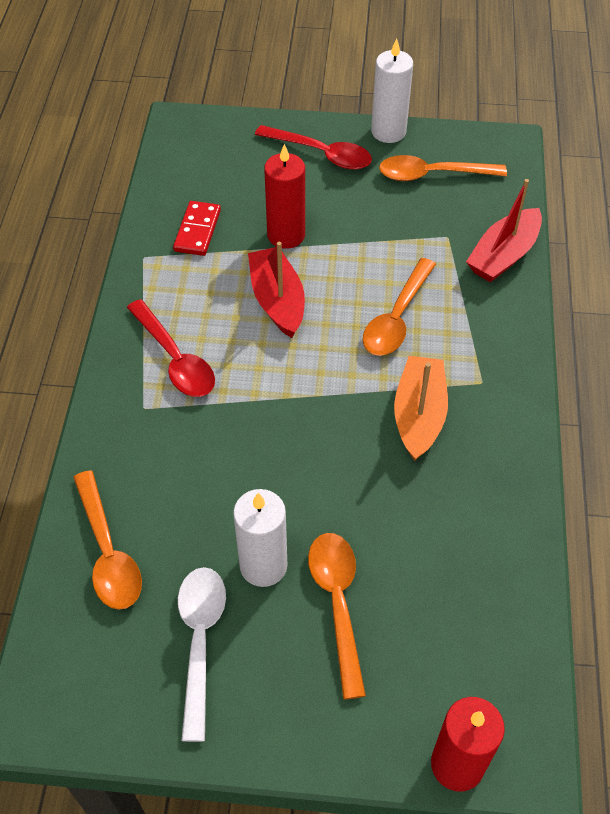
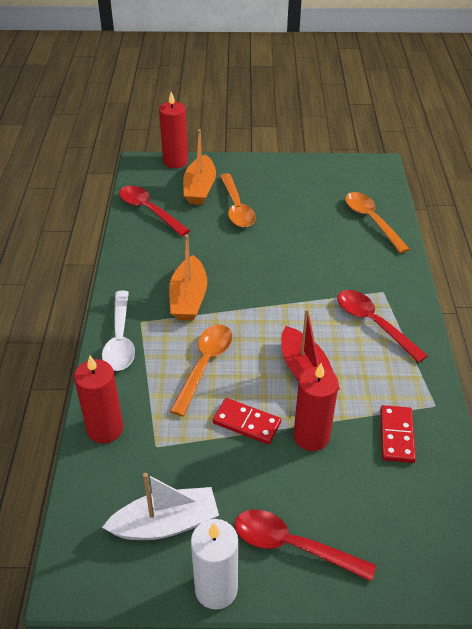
camera: 175 degrees right, 10 degrees down
white spoon [178,567,226,742] -> white spoon moved to [102,290,135,371]
white candle [233,489,287,587] -> none
orange spoon [379,155,507,181] -> white boat [102,473,219,540]
red boat [466,179,542,282] -> red candle [74,356,123,444]
none -> red spoon [119,186,190,236]
none -> orange boat [183,129,216,205]
none -> red domino [213,398,281,444]

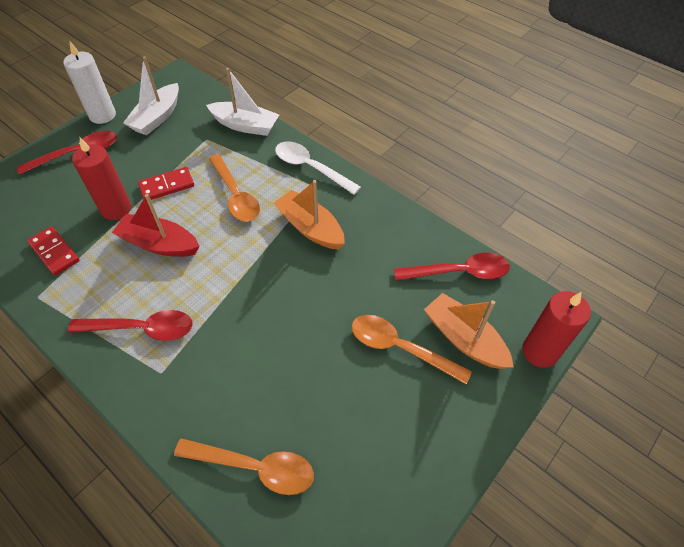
camera: 130 degrees right, 10 degrees up
red candle [74,356,123,444] -> white boat [206,68,279,136]

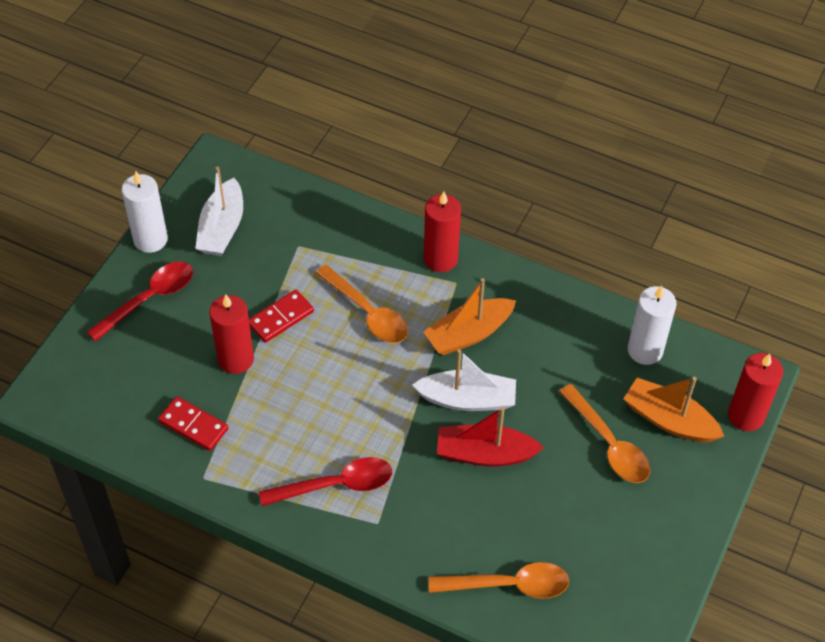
camera: 15 degrees left, 0 degrees up
red boat [112,194,199,257] -> red boat moved to [437,407,544,467]
white boat [206,68,279,136] -> white boat moved to [412,349,516,411]
orange boat [274,180,345,250] -> orange boat turned 60 degrees counterclockwise [423,278,516,355]
white spoon [275,142,361,195] -> red candle [424,191,461,272]
orange spoon [351,315,472,384] -> orange spoon turned 135 degrees counterclockwise [559,384,650,483]
red spoon [394,253,510,281] -> white candle [628,286,677,365]

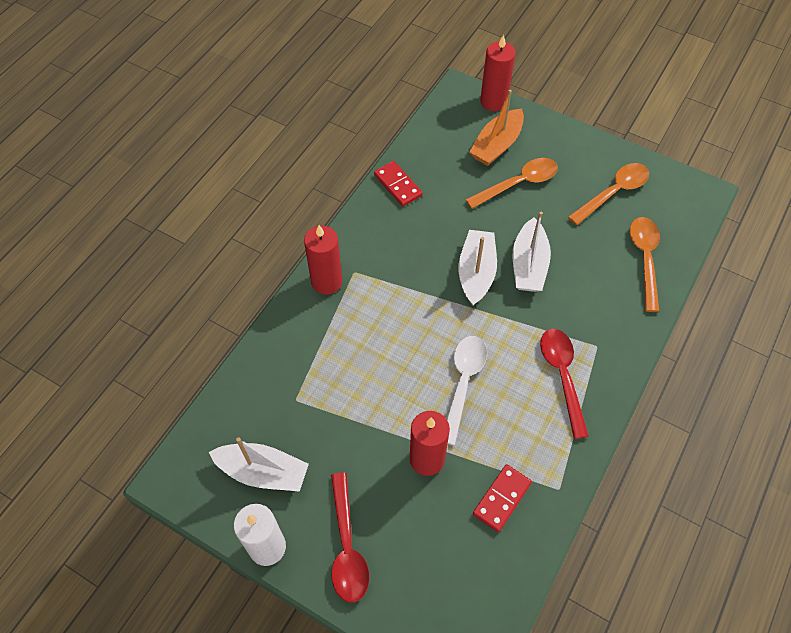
camera: 85 degrees left, 5 degrees up
red spoon [87,261,193,342] -> red spoon turned 150 degrees counterclockwise [331,472,369,603]
red domino [249,290,314,343] -> red domino moved to [374,161,422,207]
orange spoon [316,265,408,343] -> orange spoon moved to [568,163,649,225]
orange boat [423,278,516,355] -> none
red boat [437,407,544,467] -> white boat [513,212,551,292]
white candle [628,286,677,365] -> none
none -> white spoon [447,336,487,445]

